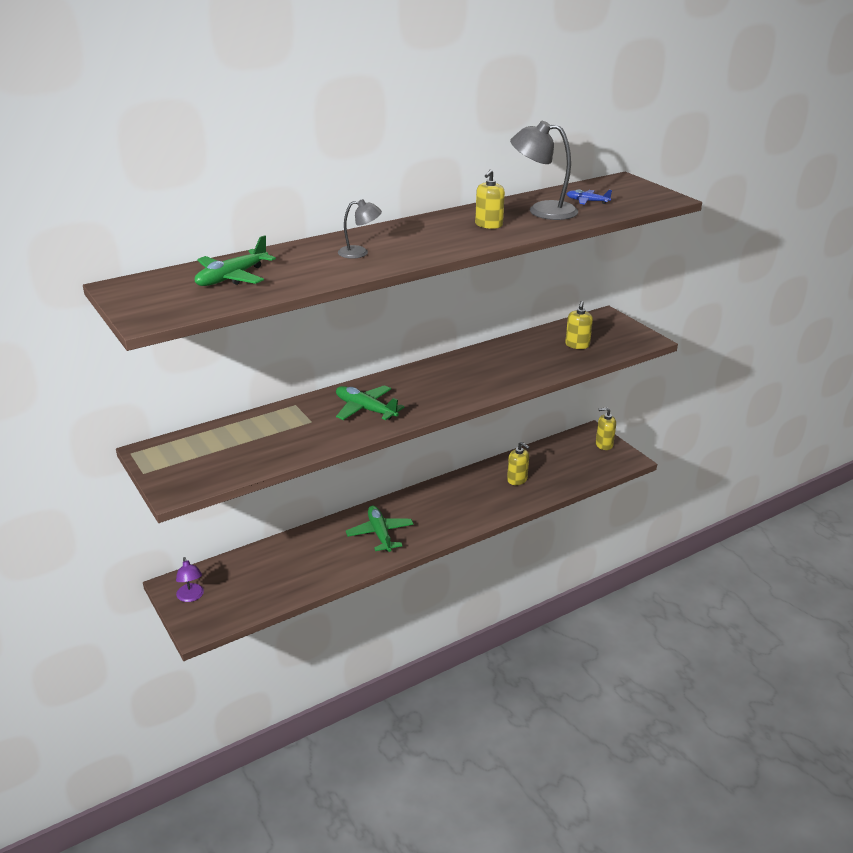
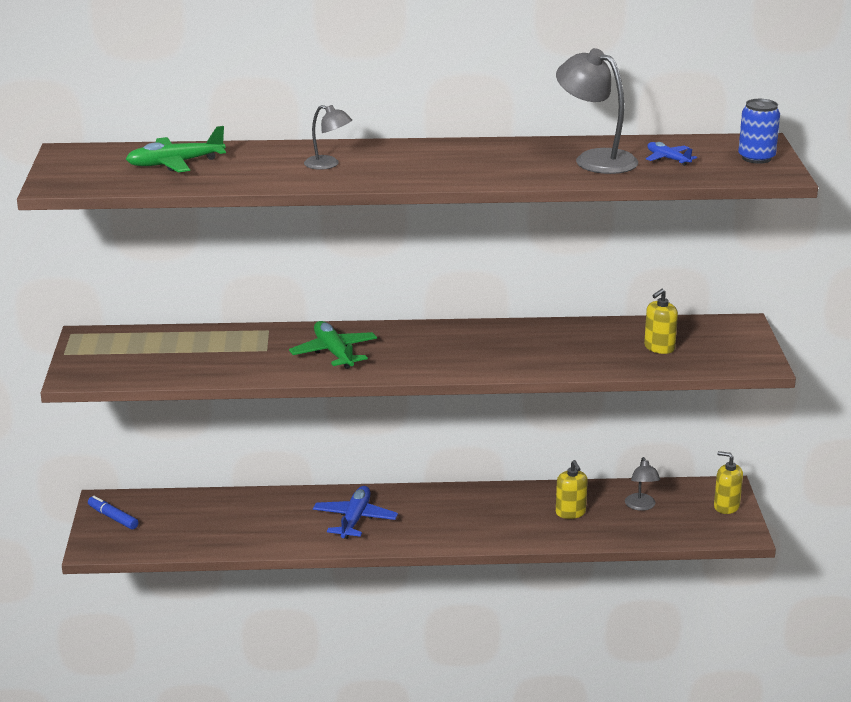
camera: 30 degrees right, 5 degrees down
purple lamp [176,557,204,602] -> blue marker [88,496,139,530]
green plane [346,506,414,552] -> blue plane [313,486,398,539]
yellow soap dispenser [475,169,505,229] -> none
none -> grey lamp [625,457,660,511]
none -> blue can [738,99,780,164]

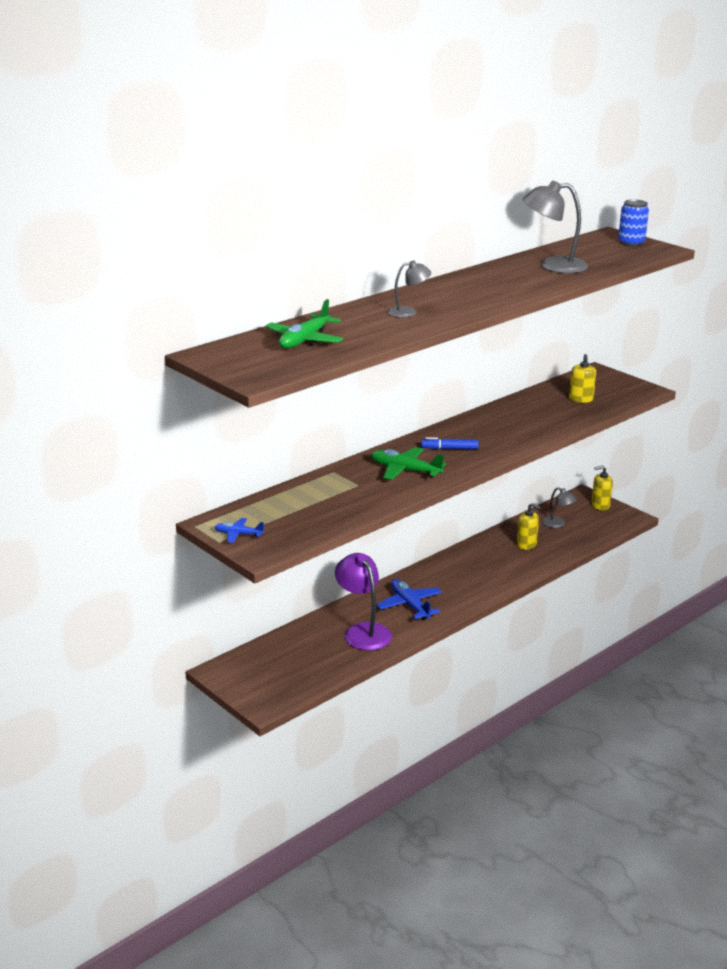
camera: 40 degrees left, 0 degrees up
blue marker [88,496,139,530] -> blue marker moved to [421,437,479,449]
blue plane [646,142,697,166] -> blue plane moved to [214,518,265,543]
none -> purple lamp [335,553,392,650]

